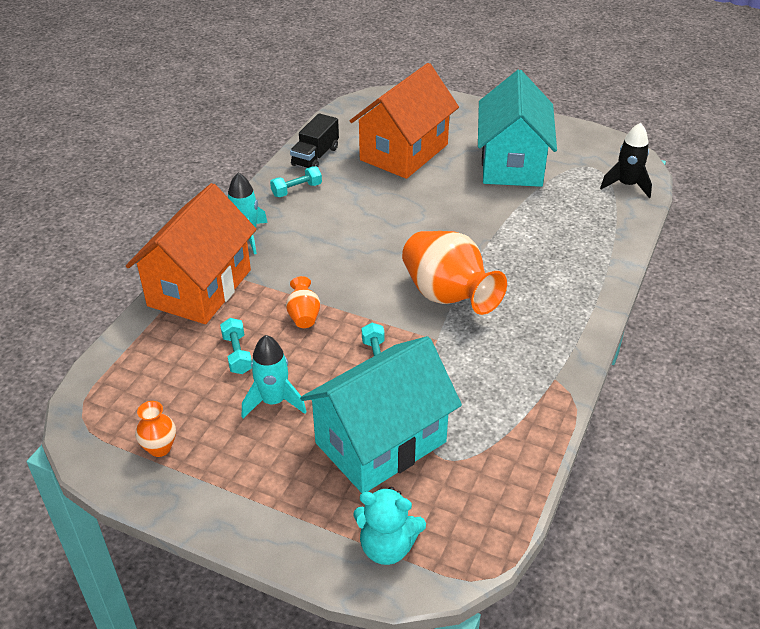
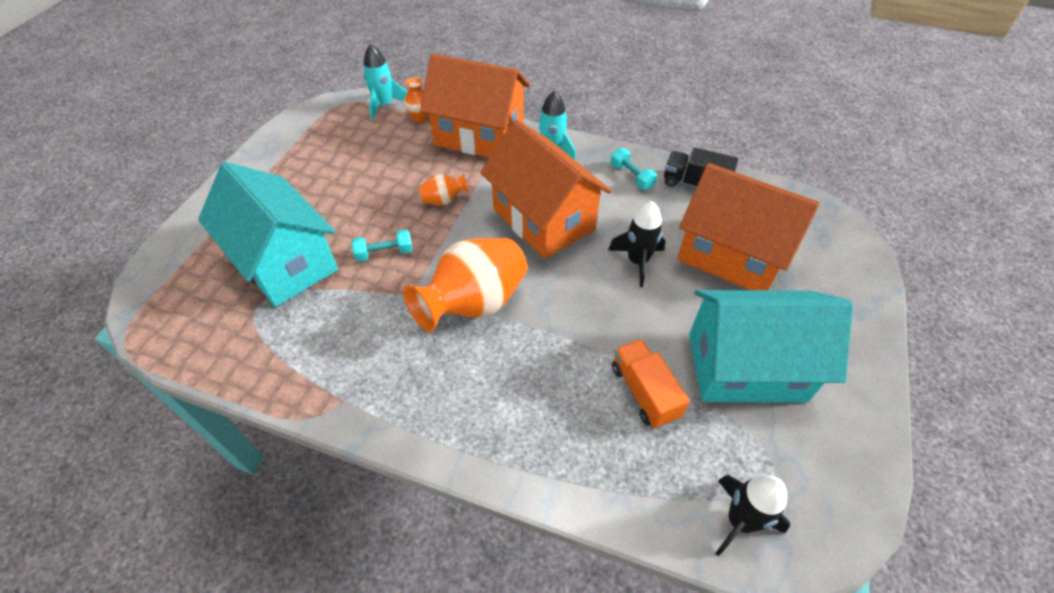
camera: 85 degrees right, 10 degrees up
orange vase [135,401,176,457] -> orange vase moved to [404,77,429,122]
turquoise dumbbell [220,318,252,374] -> none
turquoise rocket [242,335,306,418] -> turquoise rocket moved to [363,43,407,121]
turquoise teddy bear [353,487,426,565] -> none
none -> orange house [480,120,612,259]
none -> black rocket [608,201,666,287]
none -> orange truck [612,339,690,428]

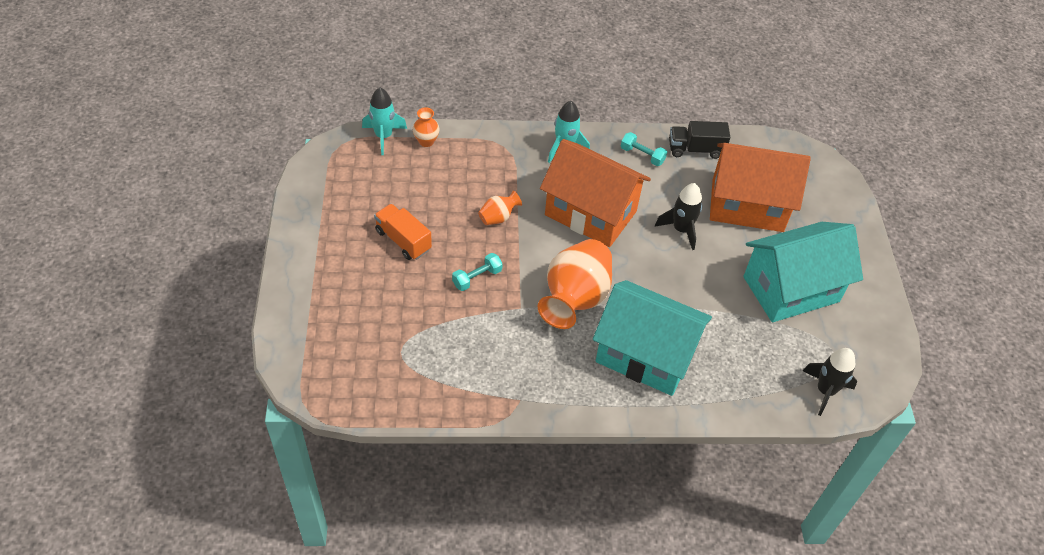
camera: 25 degrees left, 0 degrees up
turquoise house [198,162,338,307] -> turquoise house moved to [593,280,712,396]
orange house [420,53,530,158] -> none
orange truck [612,339,690,428] -> orange truck moved to [374,204,432,260]

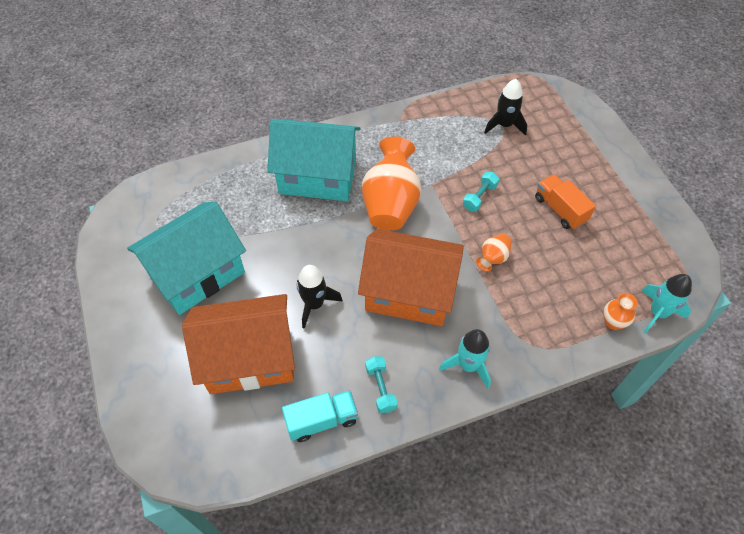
camera: 165 degrees right, 5 degrees up
orange truck [374,204,432,260] -> orange truck turned 150 degrees counterclockwise [535,174,596,230]
turquoise dumbbell [621,132,667,166] -> turquoise dumbbell turned 60 degrees clockwise [365,356,398,413]
black truck [669,121,730,159] -> turquoise truck [282,390,358,442]
black rocket [803,348,857,416] -> black rocket moved to [484,79,527,136]

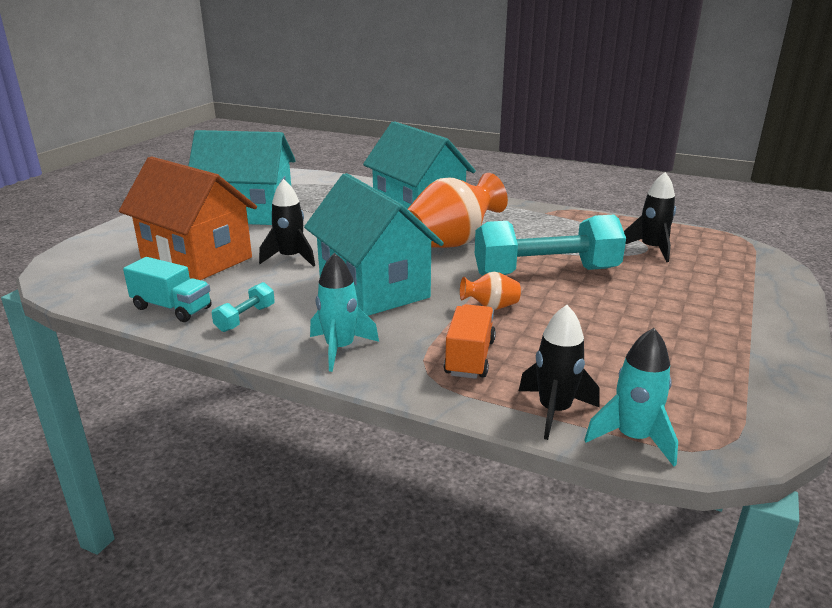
camera: 45 degrees right, 30 degrees down
orange house [358,229,464,326] -> turquoise house [304,173,444,316]
turquoise dumbbell [463,172,499,212] -> turquoise dumbbell [475,214,626,276], size x2.37
orange truck [535,174,596,230] -> orange truck moved to [444,304,496,379]
orange vase [603,293,638,330] -> black rocket [519,305,600,440]

